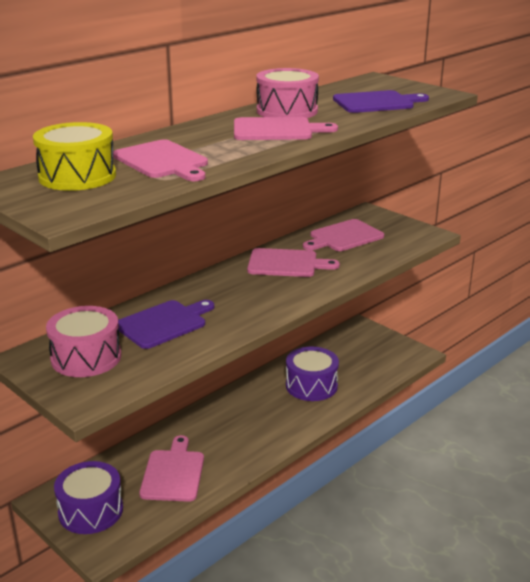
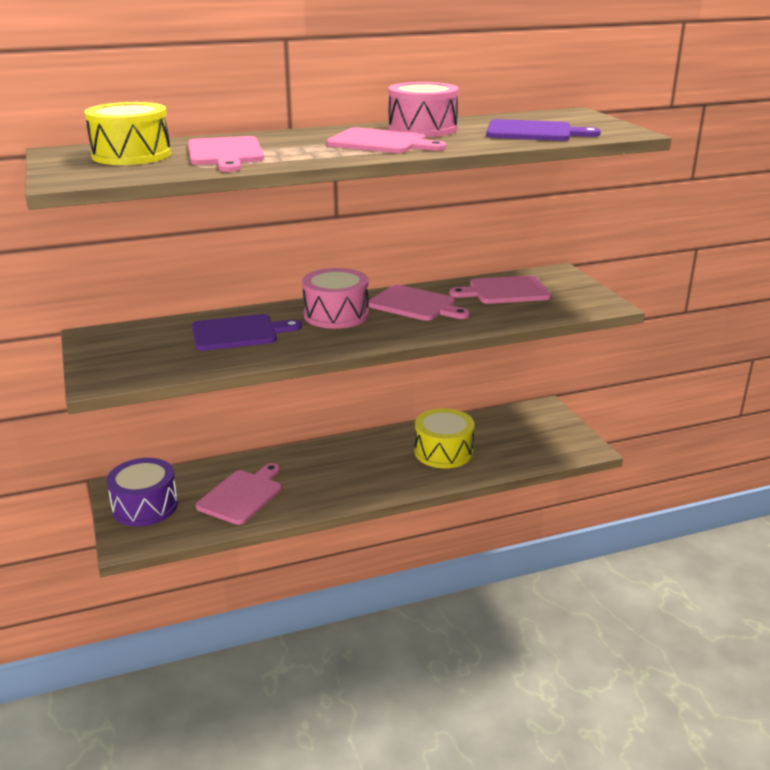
camera: 25 degrees right, 0 degrees up
pink drum [46,306,121,377] -> pink drum moved to [302,268,369,329]
purple drum [286,347,339,401] -> yellow drum [415,408,475,468]

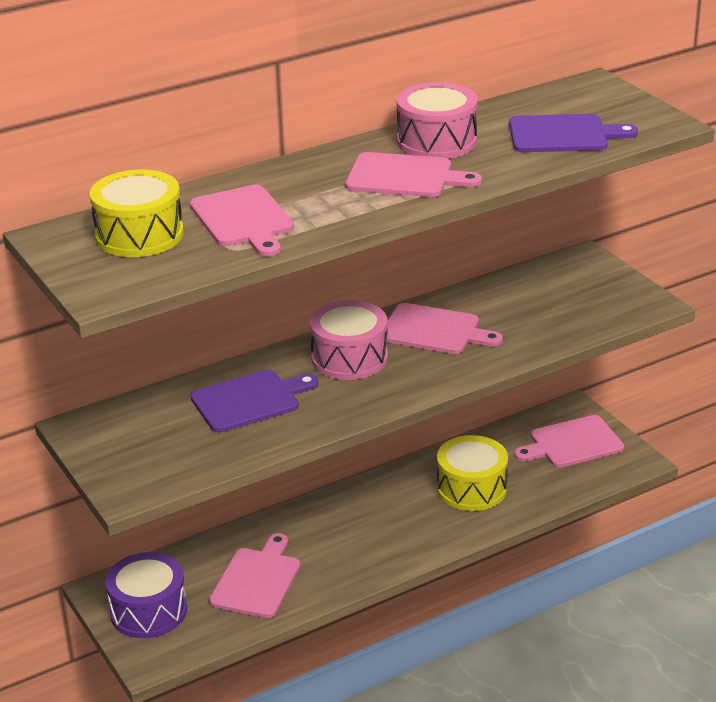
camera: 10 degrees left, 5 degrees up
pink cutting board [450,275,551,304] -> pink cutting board moved to [514,415,624,467]

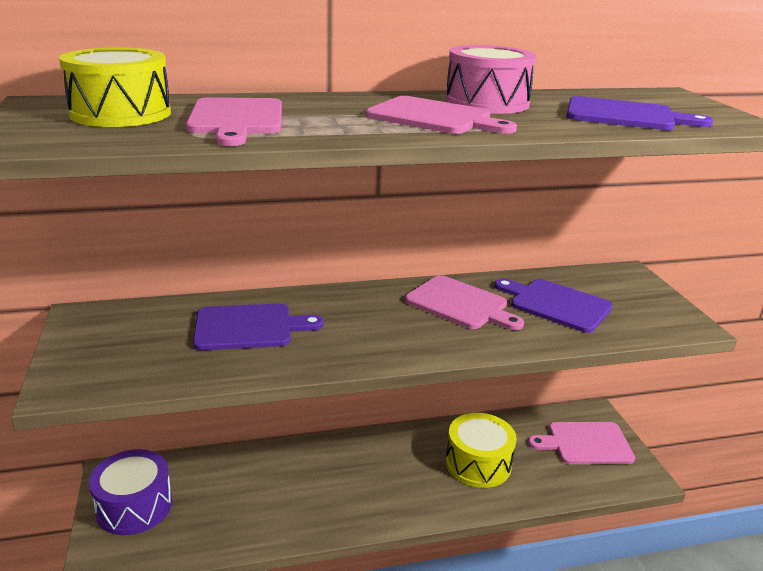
camera: 15 degrees right, 5 degrees down
pink cutting board [209,533,300,618] -> none
pink drum [310,300,388,380] -> none
none -> purple cutting board [494,279,613,333]

